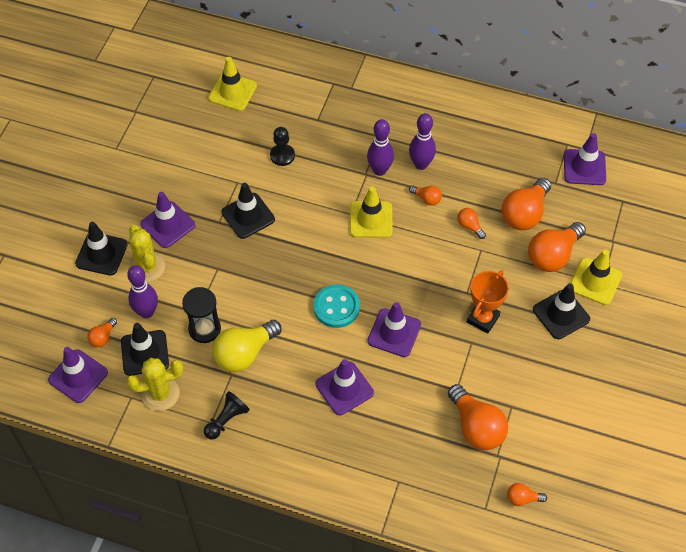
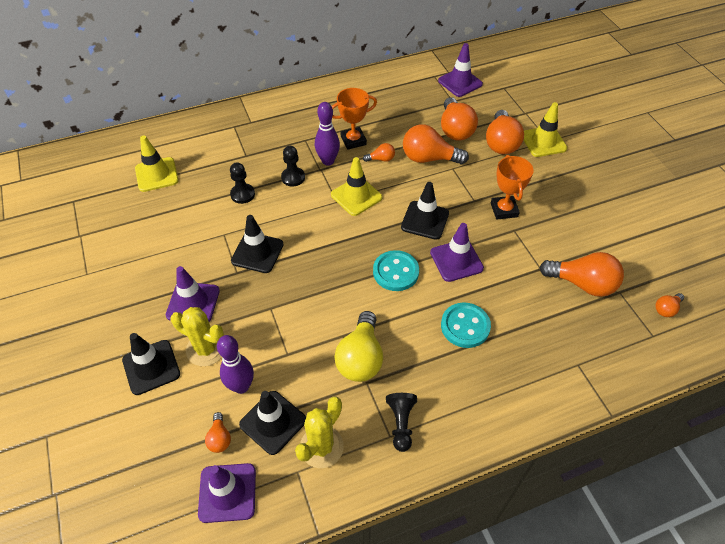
camera: 40 degrees left, 5 degrees down
black hourglass [182,287,221,343] -> none
purple traffic cone [315,359,374,415] -> turquoise button [441,303,491,348]
purple bowling pin [409,113,436,170] -> orange trophy [332,88,377,150]
orange light bulb [457,208,486,239] -> orange light bulb [403,124,469,164], size x2.05
black traffic cone [533,283,590,339] -> black traffic cone moved to [401,182,449,240]
none -> black pawn [281,146,305,186]

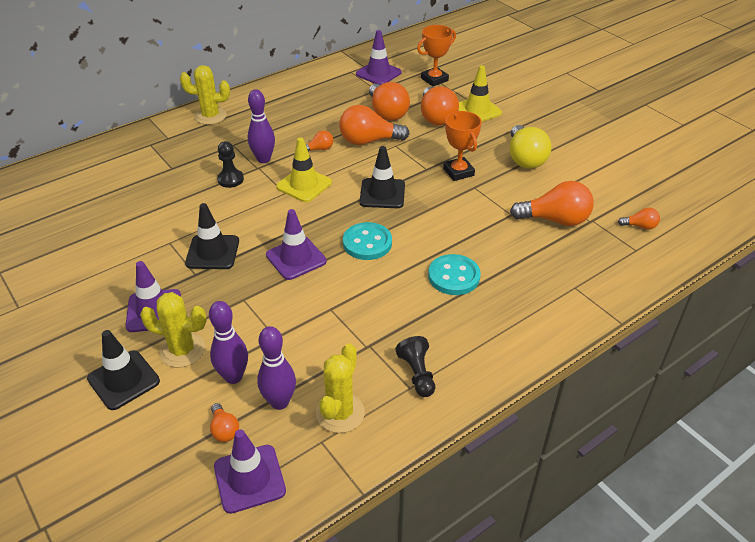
camera: 15 degrees left, 10 degrees down
yellow traffic cone [135,135,179,192] -> none
black pawn [230,162,255,204] -> none
black traffic cone [239,391,306,455] -> purple bowling pin [257,326,296,410]
orange trophy [332,88,377,150] -> orange trophy moved to [417,25,456,86]
yellow light bulb [335,311,383,382] -> yellow light bulb moved to [510,125,551,169]
purple traffic cone [430,223,484,282] -> purple traffic cone moved to [266,209,327,280]
orange light bulb [655,293,684,317] -> orange light bulb turned 120 degrees counterclockwise [618,208,660,230]
none -> yellow cactus [180,65,230,125]

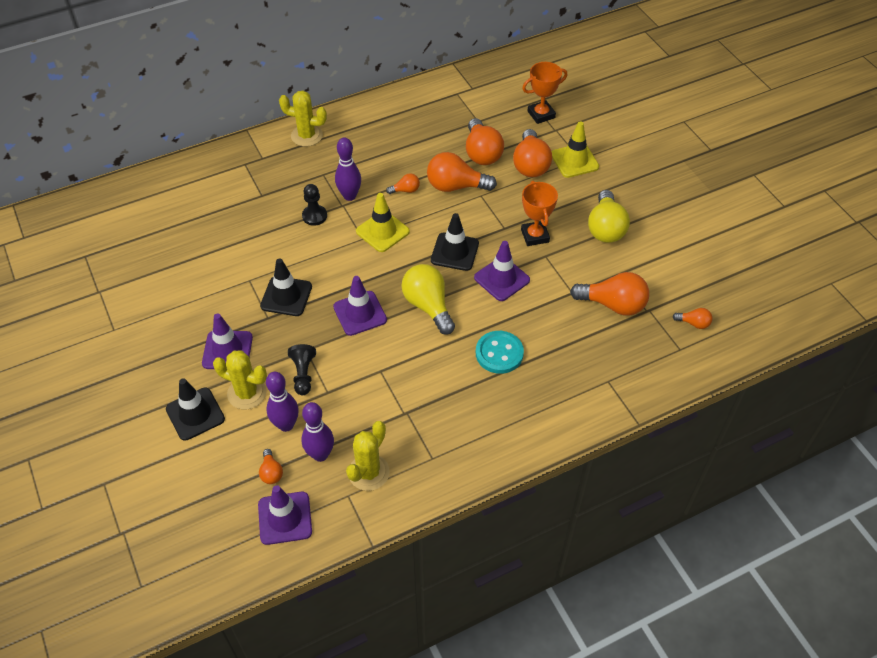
camera: 10 degrees right, 10 degrees up
turquoise button [343,222,392,260] -> yellow light bulb [402,264,455,335]
purple traffic cone [356,30,402,85] -> purple traffic cone moved to [474,241,530,301]
black pawn [395,336,435,397] -> black pawn moved to [288,344,316,395]

